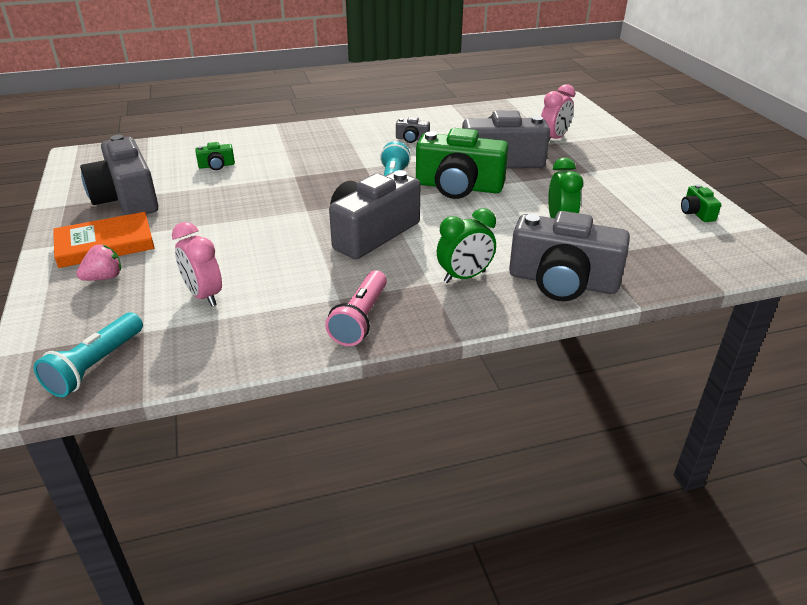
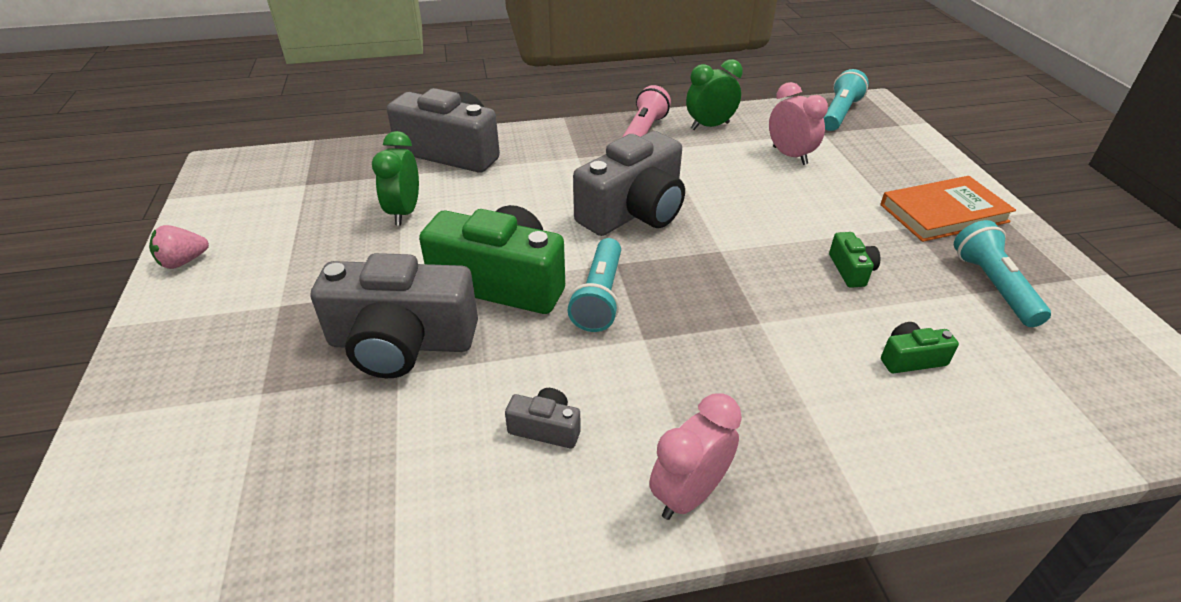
camera: 175 degrees left, 5 degrees up
pink strawberry [76,244,121,281] -> pink strawberry moved to [149,225,209,269]
grey camera [80,135,158,215] -> turquoise flashlight [954,220,1051,327]
green clock [437,208,496,283] -> green clock moved to [686,59,743,130]
pink clock [541,84,575,140] -> pink clock moved to [649,393,742,520]
green camera [681,184,721,222] -> green camera moved to [829,232,880,288]

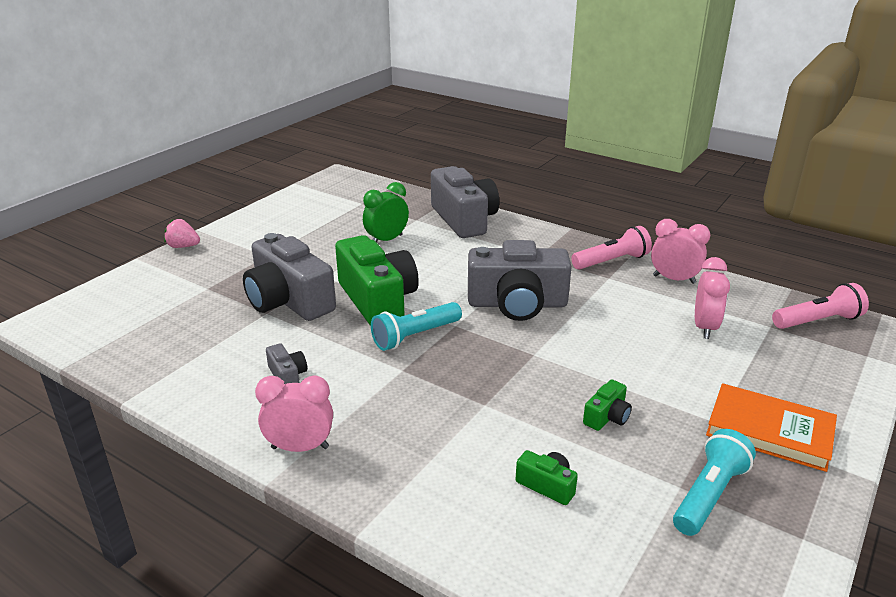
camera: 45 degrees right, 10 degrees down
pink strawberry [149,225,209,269] -> pink strawberry moved to [164,219,200,248]
green clock [686,59,743,130] -> pink clock [651,219,710,284]
turquoise flashlight [824,69,869,131] -> pink flashlight [772,283,869,329]

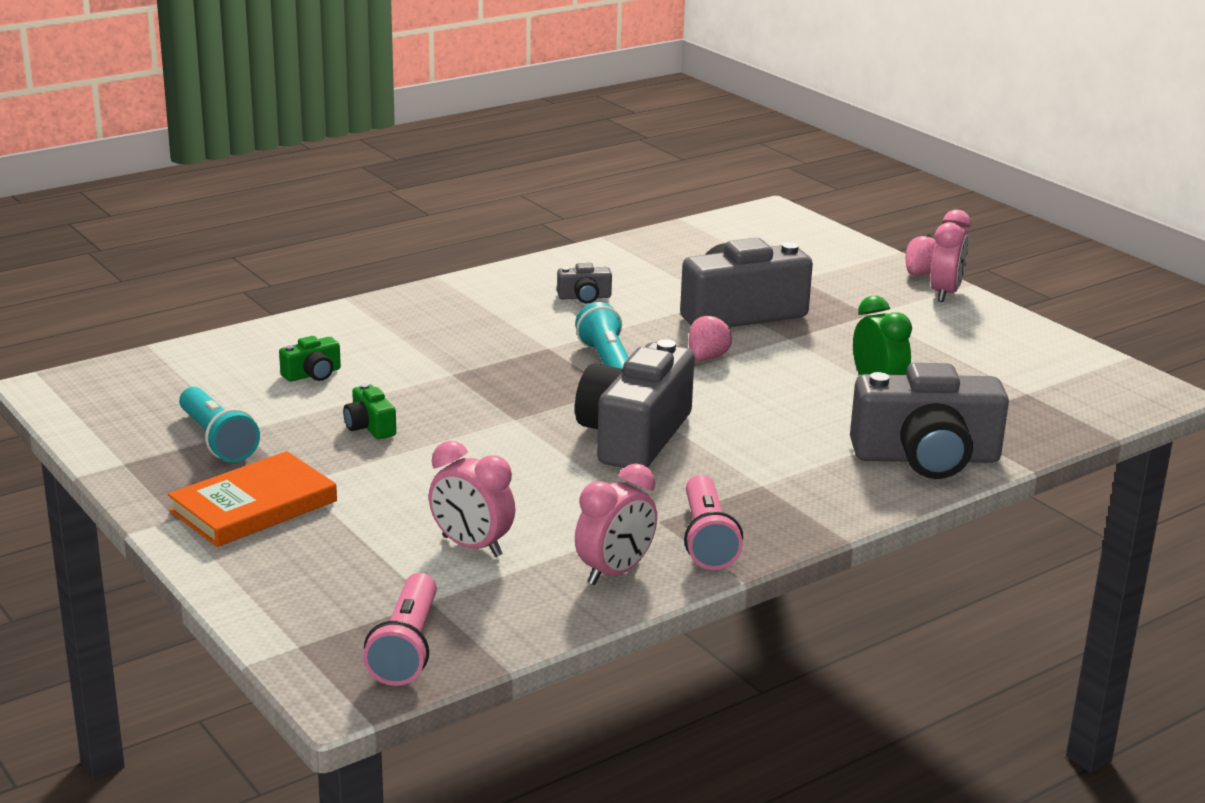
camera: 110 degrees right, 5 degrees down
pink clock [255,376,333,452] -> pink clock moved to [930,210,971,302]
green camera [335,235,419,326] -> pink strawberry [689,314,732,361]

